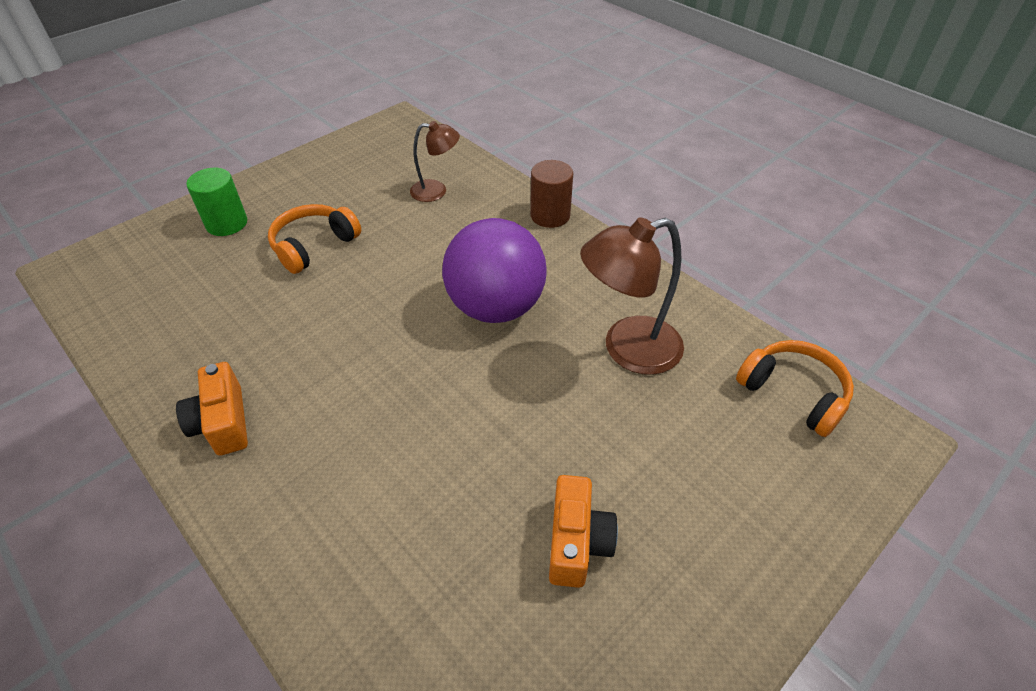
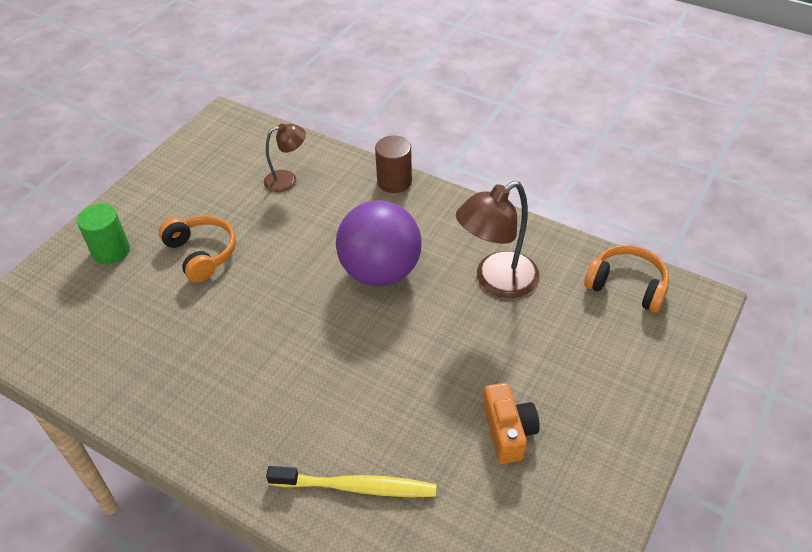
camera: 15 degrees left, 0 degrees up
orange camera [176,362,248,456] -> none
orange headphones [268,204,361,274] -> orange headphones turned 120 degrees clockwise [159,215,236,283]
none -> yellow toothbrush [266,466,437,497]

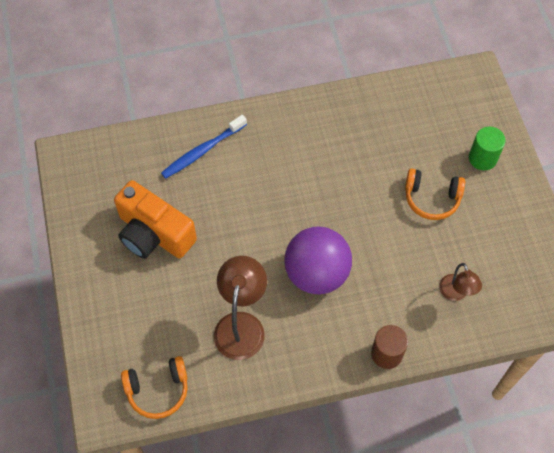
camera: 135 degrees right, 15 degrees up
brown lamp [264,123,306,192] -> brown lamp turned 45 degrees counterclockwise [439,263,482,301]
yellow toothbrush [266,466,437,497] -> blue toothbrush [161,115,247,179]
orange camera [483,383,540,464] -> orange camera [114,180,197,259], size x1.73

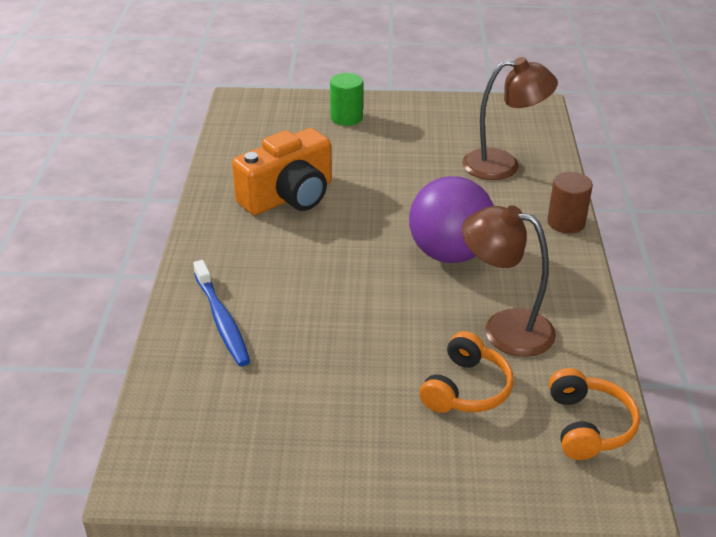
camera: 75 degrees left, 25 degrees down
orange camera [114,180,197,259] -> orange camera moved to [232,128,332,215]
orange headphones [405,168,465,220] -> orange headphones moved to [419,331,514,413]
brown lamp [439,263,482,301] -> brown lamp [462,57,558,180], size x1.70

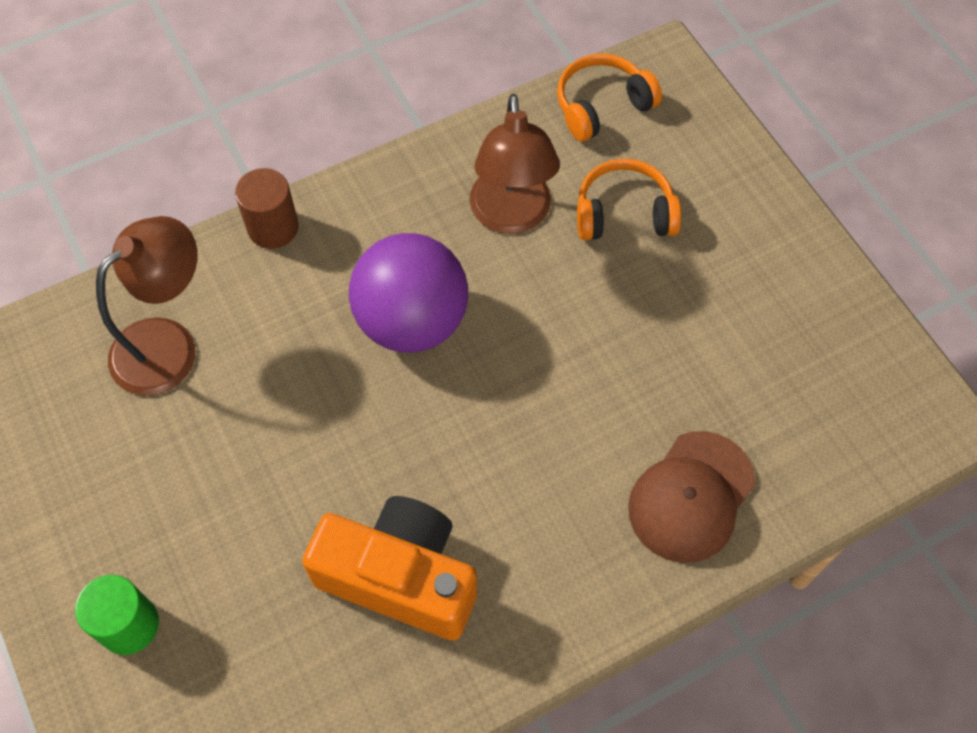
camera: 120 degrees left, 25 degrees up
blue toothbrush [193,260,250,366] -> brown cap [628,431,755,563]
brown lamp [462,57,558,180] -> brown lamp turned 75 degrees clockwise [96,216,198,396]

